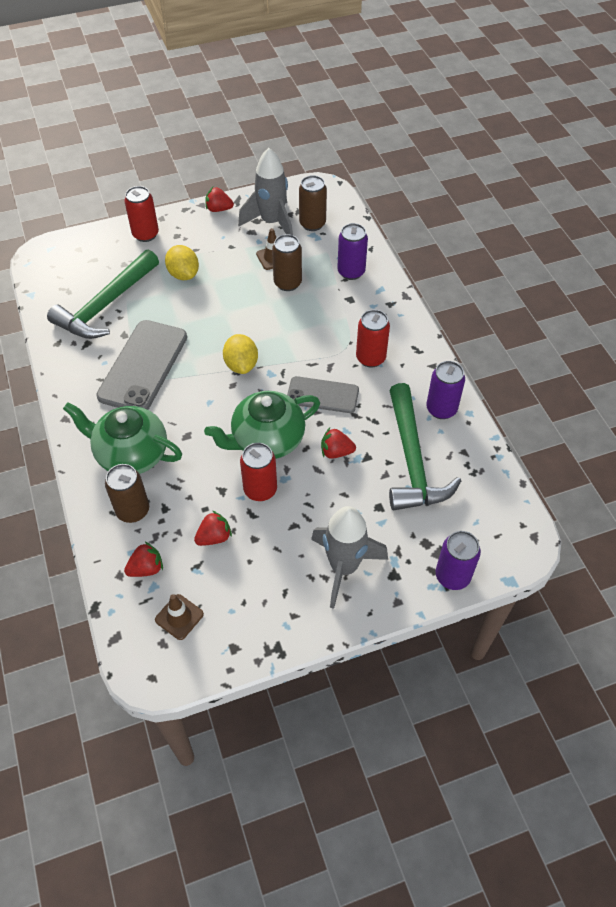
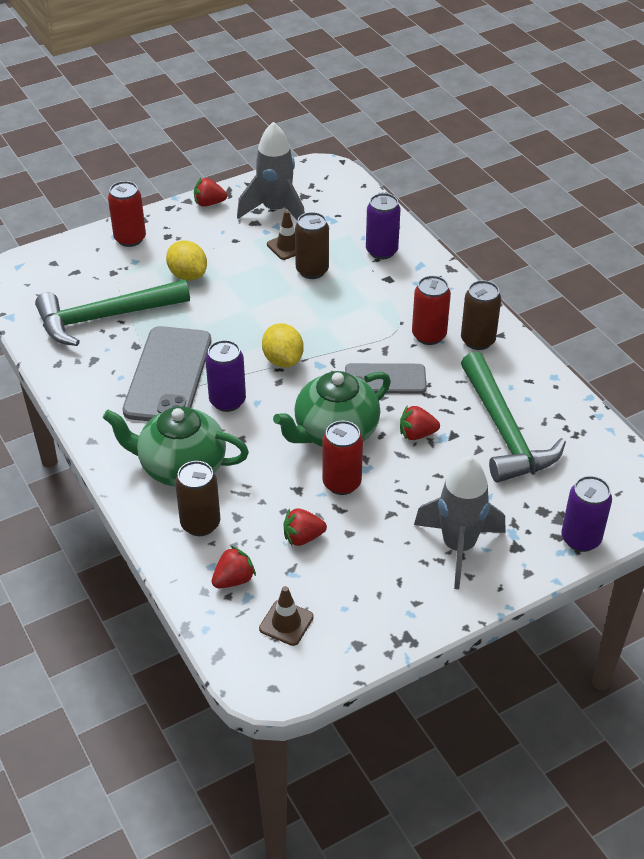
camera: 10 degrees left, 10 degrees down
green hammer [47,249,159,339] -> green hammer turned 45 degrees clockwise [35,280,190,346]
red strawberry [194,511,232,546] -> red strawberry turned 150 degrees counterclockwise [283,508,327,546]
brown can [299,175,327,231] -> brown can moved to [461,280,501,350]
purple can [426,361,465,419] -> purple can moved to [205,340,246,412]

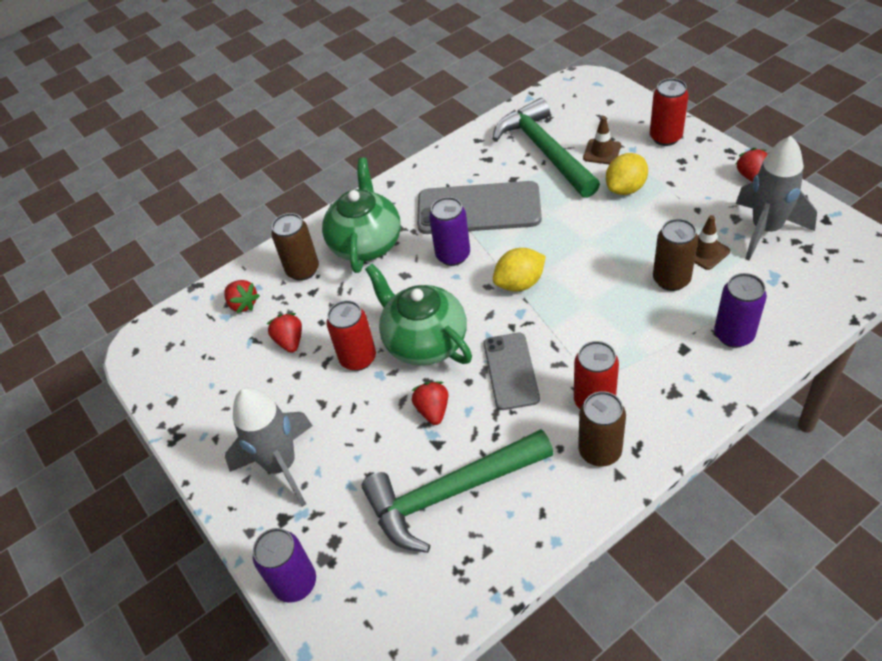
camera: 90 degrees right, 5 degrees up
brown traffic cone [259,586,314,646] -> brown traffic cone moved to [583,116,621,164]

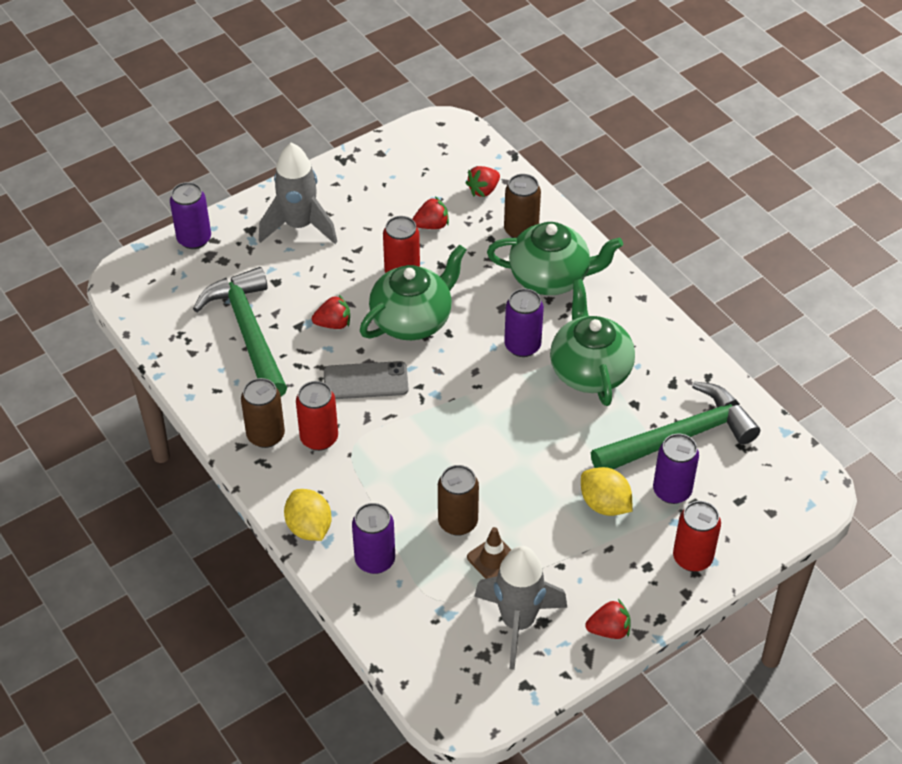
camera: 85 degrees right, 0 degrees up
grey phone [417,181,542,234] -> green teapot [550,279,635,406]
yellow lemon [493,248,546,291] -> yellow lemon moved to [284,489,332,541]
brown traffic cone [583,116,621,164] -> purple can [653,434,699,504]

